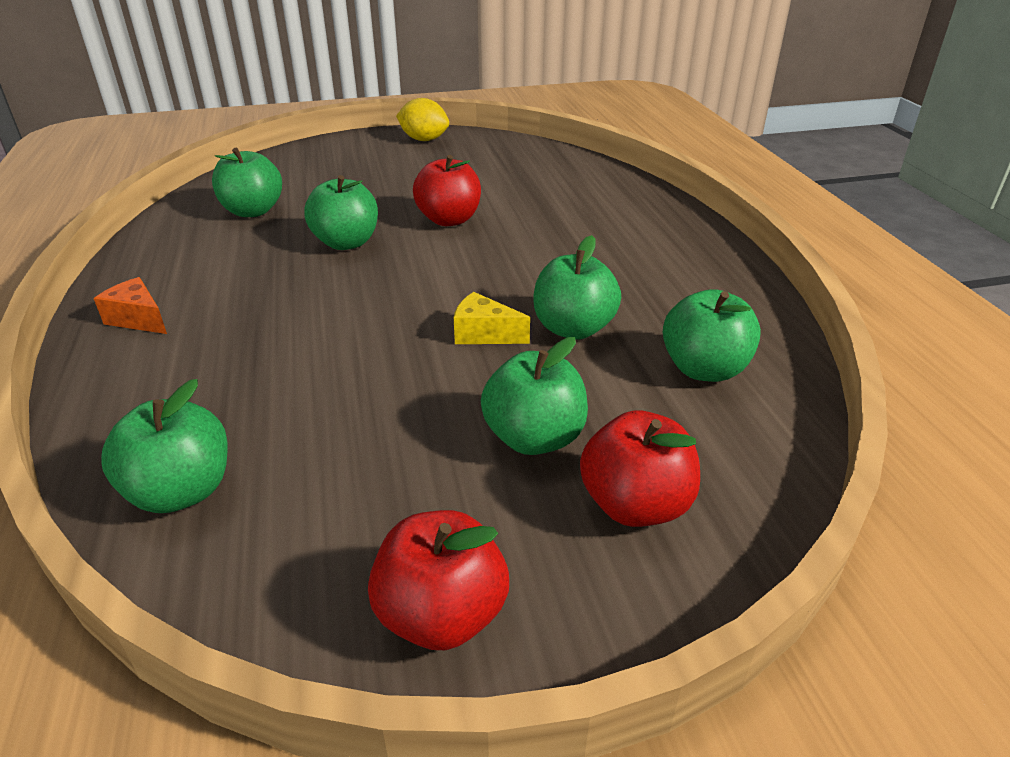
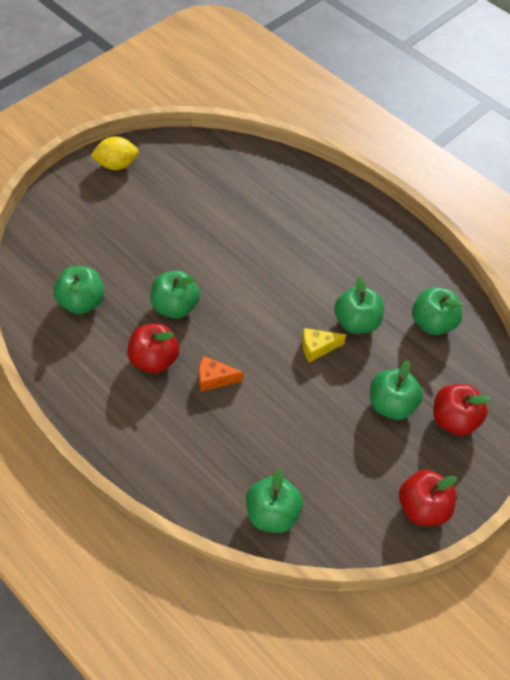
camera: 35 degrees left, 20 degrees up
orange cheese [94,277,167,334] -> orange cheese moved to [199,356,243,392]
red apple [413,155,481,226] -> red apple moved to [127,323,179,373]

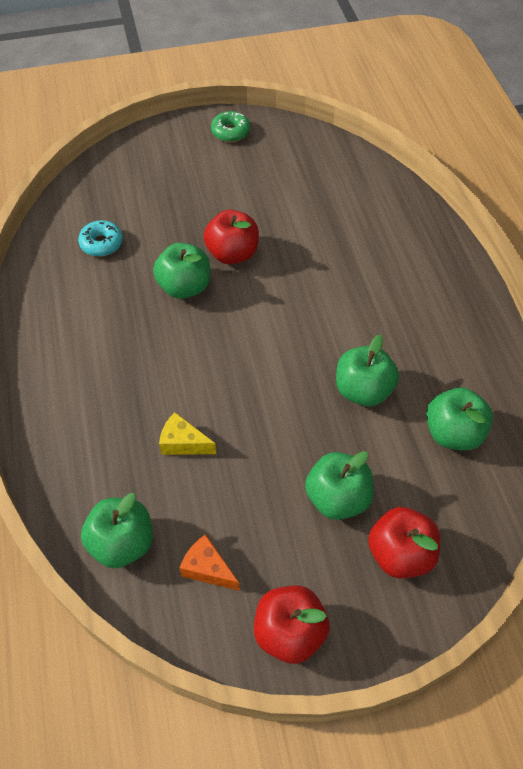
camera: 35 degrees right, 0 degrees up
green apple [54,266,104,314] -> turquoise donut [78,220,123,257]
yellow lemon [91,136,139,170] -> green donut [211,111,250,142]
red apple [127,323,179,373] -> red apple moved to [204,210,259,264]
orange cheese [199,356,243,392] -> orange cheese moved to [180,534,240,591]
yellow cheese [302,328,346,363] -> yellow cheese moved to [159,412,216,455]

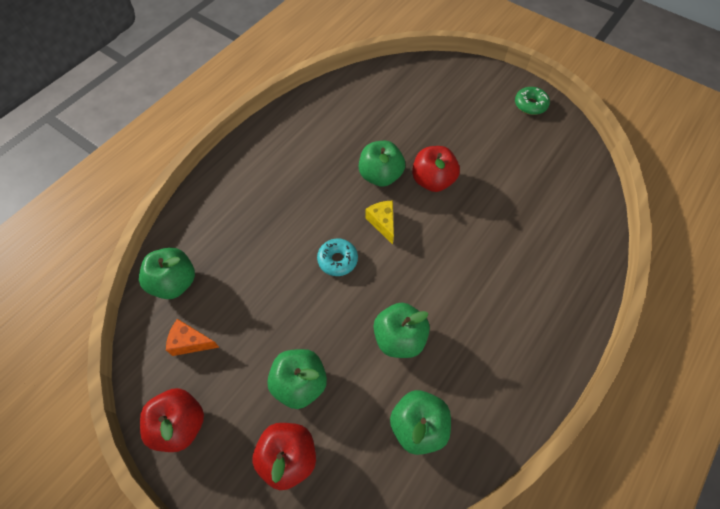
camera: 50 degrees right, 5 degrees up
turquoise donut [78,220,123,257] -> turquoise donut moved to [317,238,358,276]
yellow cheese [159,412,216,455] -> yellow cheese moved to [365,201,394,245]
orange cheese [180,534,240,591] -> orange cheese turned 75 degrees counterclockwise [166,319,219,356]

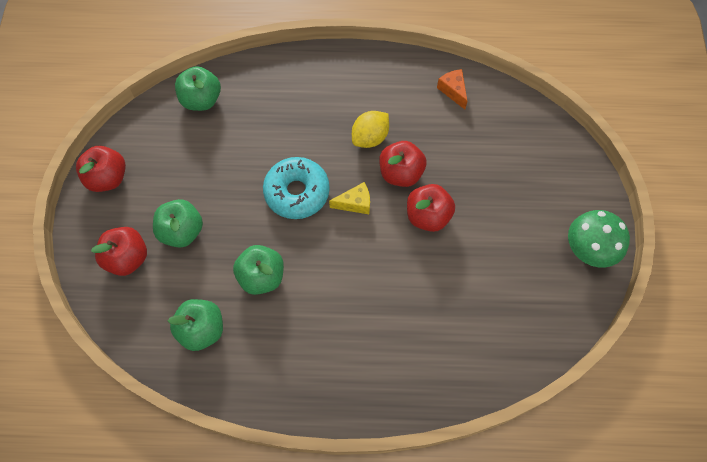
camera: 55 degrees right, 5 degrees up
orange cheese [166,319,219,356] -> orange cheese moved to [437,69,467,109]
turquoise donut [317,238,358,276] -> turquoise donut [263,157,330,219], size x1.73
green apple [359,141,405,187] -> red apple [379,141,427,187]
yellow cheese [365,201,394,245] -> yellow cheese turned 45 degrees clockwise [329,182,370,214]
green donut [515,87,550,115] -> green mushroom [568,210,630,267]
none -> yellow lemon [352,111,389,148]

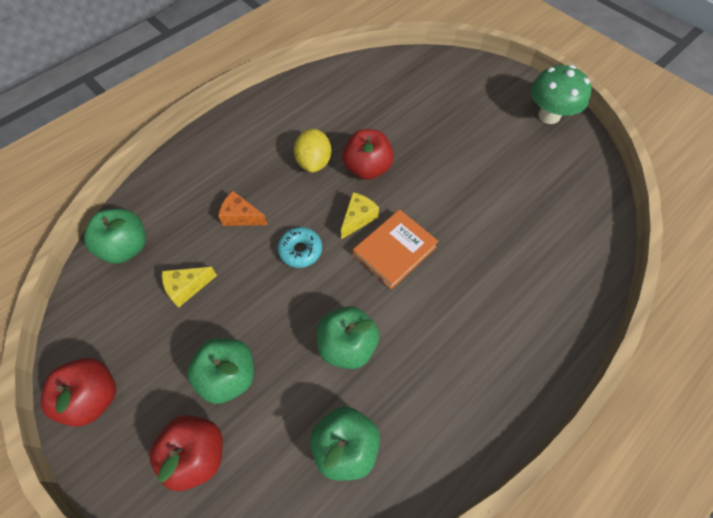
camera: 45 degrees left, 5 degrees down
turquoise donut [263,157,330,219] -> turquoise donut [277,227,322,268], size x0.58
red apple [407,184,455,232] -> none
orange cheese [437,69,467,109] -> orange cheese moved to [218,191,268,226]
none -> yellow cheese [162,267,217,308]
none -> orange book [353,209,439,289]

